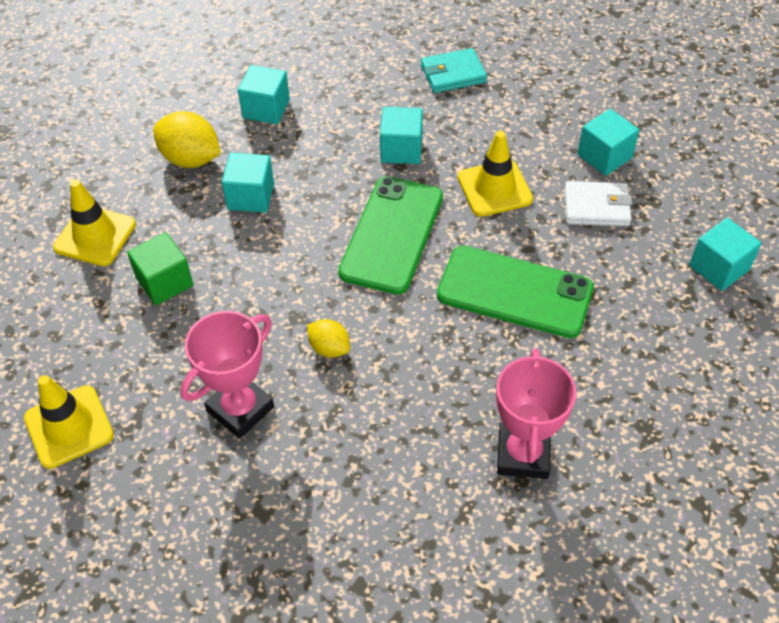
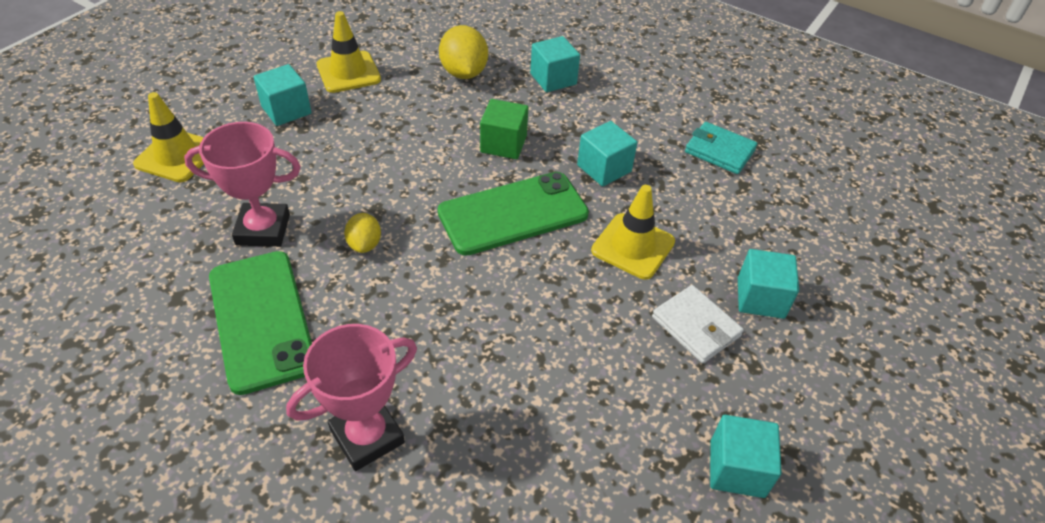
camera: 45 degrees right, 5 degrees down
green cube [127,232,194,305] -> green cube moved to [480,99,528,159]
turquoise cube [222,153,274,213] -> turquoise cube moved to [254,64,311,126]
green phone [437,245,594,338] -> green phone moved to [209,251,312,395]

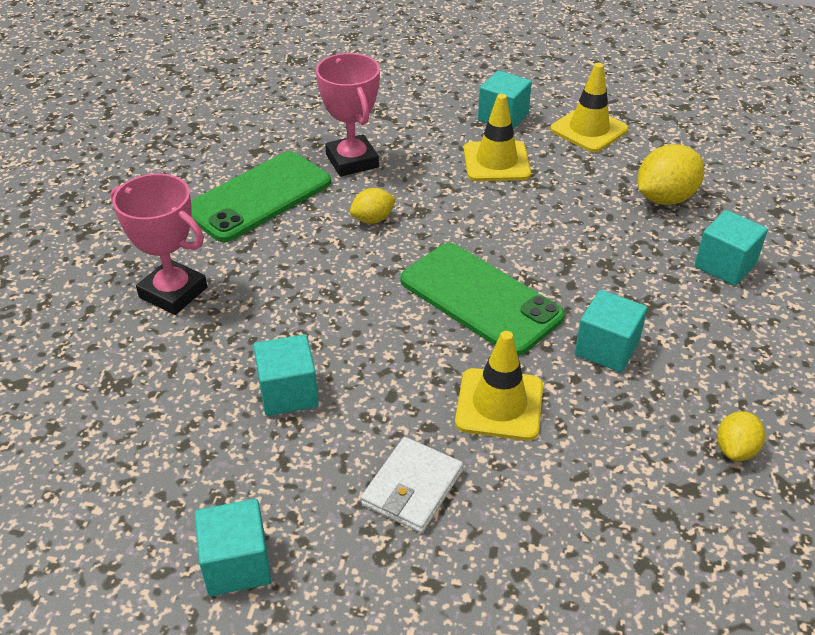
camera: 70 degrees right, 5 degrees down
yellow traffic cone [133,92,204,182] -> yellow traffic cone moved to [464,94,531,181]
green cube [480,99,528,159] -> none
turquoise wallet [685,122,757,174] -> yellow lemon [717,411,765,461]
turquoise cube [738,249,799,319] -> turquoise cube moved to [253,334,319,416]

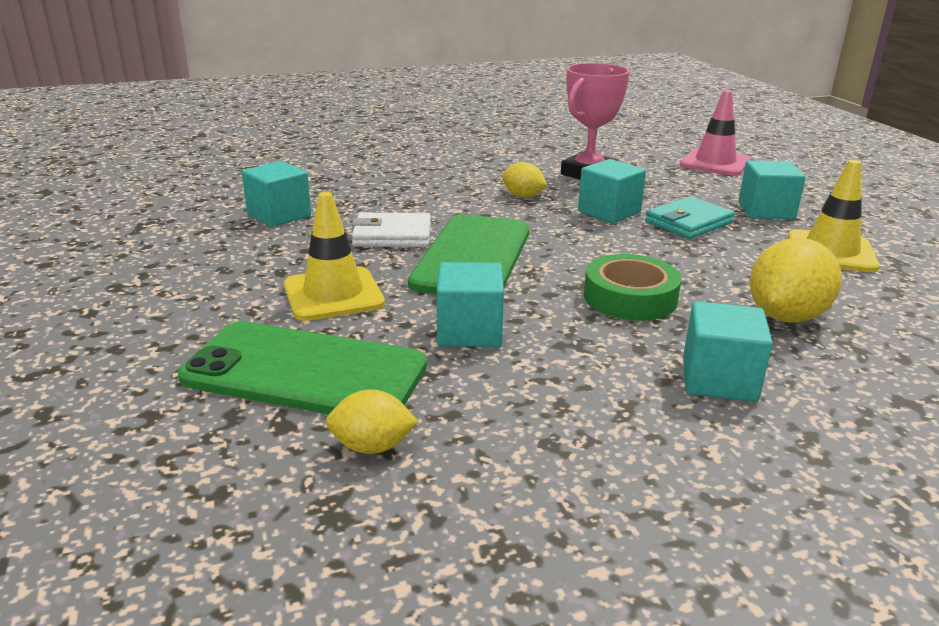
camera: 60 degrees right, 15 degrees down
pink trophy [111,174,207,315] -> none
green phone [191,151,331,242] -> green phone moved to [178,321,427,415]
turquoise cube [195,499,271,596] -> turquoise cube moved to [578,159,646,223]
white wallet [361,437,463,533] -> white wallet moved to [352,212,431,247]
yellow traffic cone [464,94,531,181] -> turquoise wallet [645,196,735,239]
yellow lemon [638,144,704,205] -> yellow lemon turned 75 degrees counterclockwise [750,238,842,323]
none -> green tape [584,254,681,321]
none -> pink traffic cone [680,90,751,176]

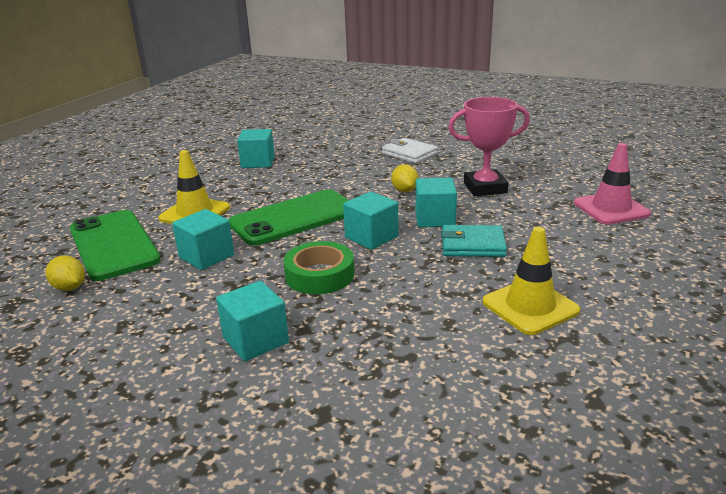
camera: 45 degrees right, 0 degrees up
white wallet [352,212,431,247] -> white wallet moved to [382,138,438,164]
turquoise cube [738,160,806,220] -> turquoise cube moved to [343,192,399,250]
yellow lemon [750,238,842,323] -> none

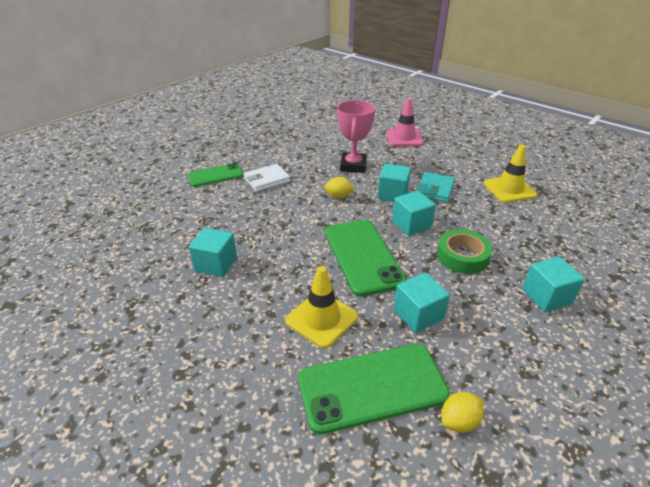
camera: 75 degrees left, 10 degrees up
none -> green phone [188,163,243,187]

